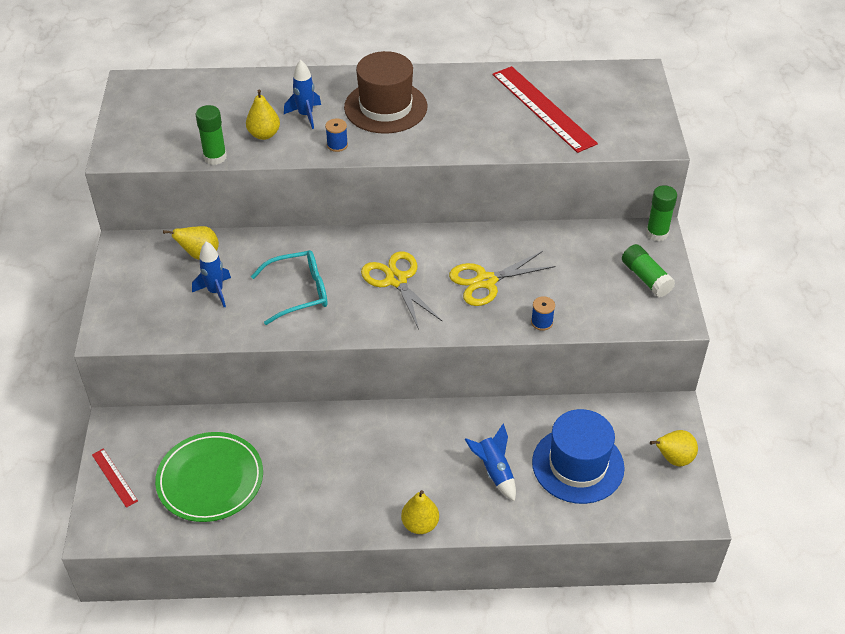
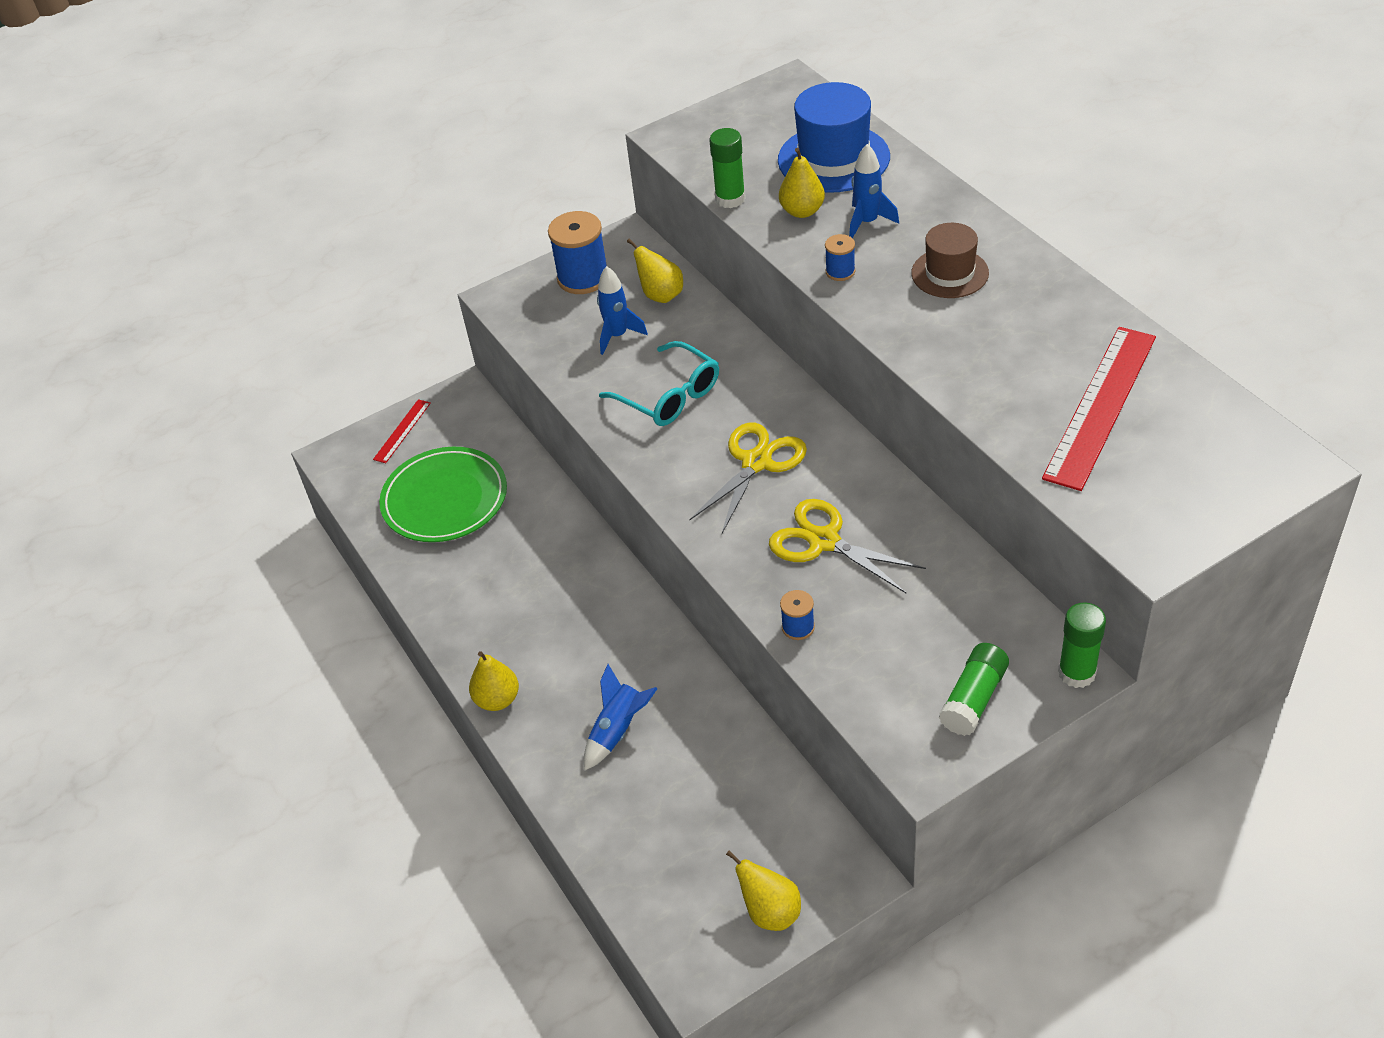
camera: 65 degrees right, 0 degrees up
brown hat [344,51,427,134] -> brown hat [911,223,989,298], size x0.63
blue hat [532,409,625,504] -> blue hat moved to [778,82,890,193]
none -> blue spool [548,211,606,294]

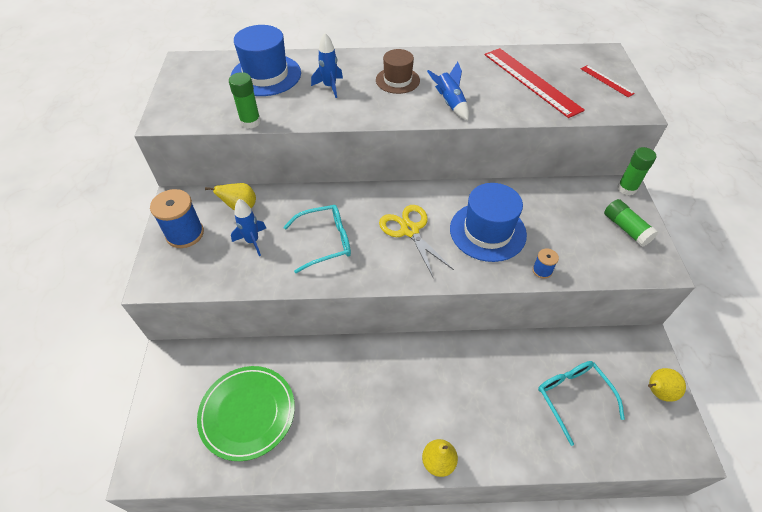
camera: 65 degrees left, 5 degrees up
red ruler [373,399,431,463] -> red ruler moved to [581,65,635,97]
blue rocket [584,664,658,771] -> blue rocket moved to [427,62,469,120]
yellow scissors [769,499,926,593] -> blue hat [450,183,527,262]
yellow pear [779,148,825,218] -> none
blue spool [825,234,855,281] -> none
none -> turquoise glasses [538,361,625,446]

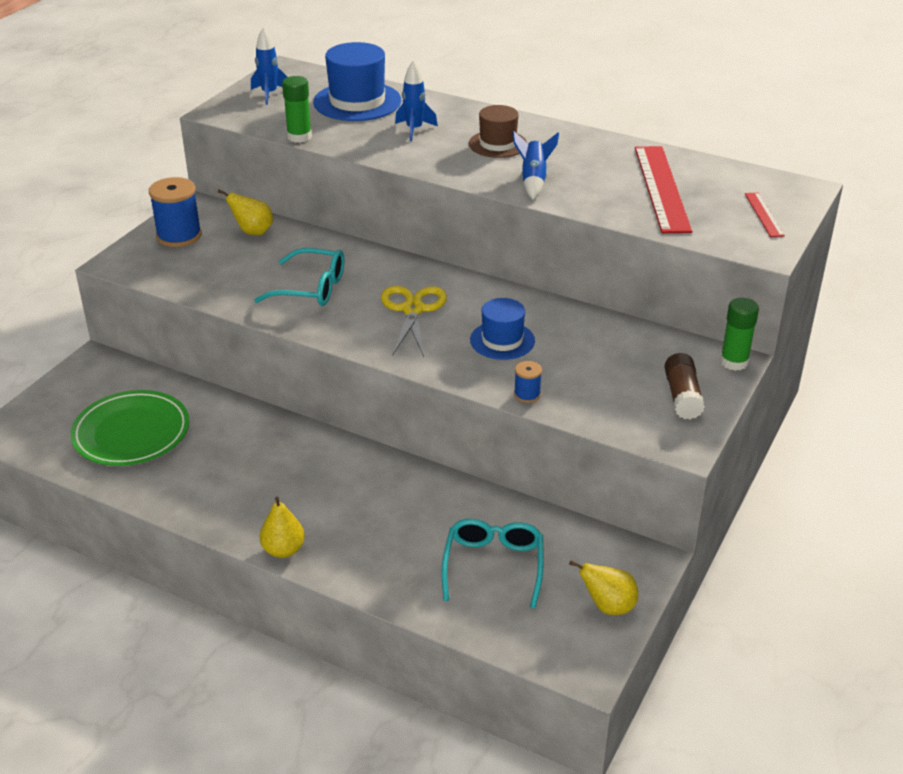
camera: 30 degrees right, 15 degrees down
blue rocket [231,199,266,256] -> blue rocket moved to [251,27,287,105]
blue hat [450,183,527,262] -> blue hat [470,298,535,360], size x0.63
green glue stick [604,199,658,247] -> brown glue stick [664,353,705,419]

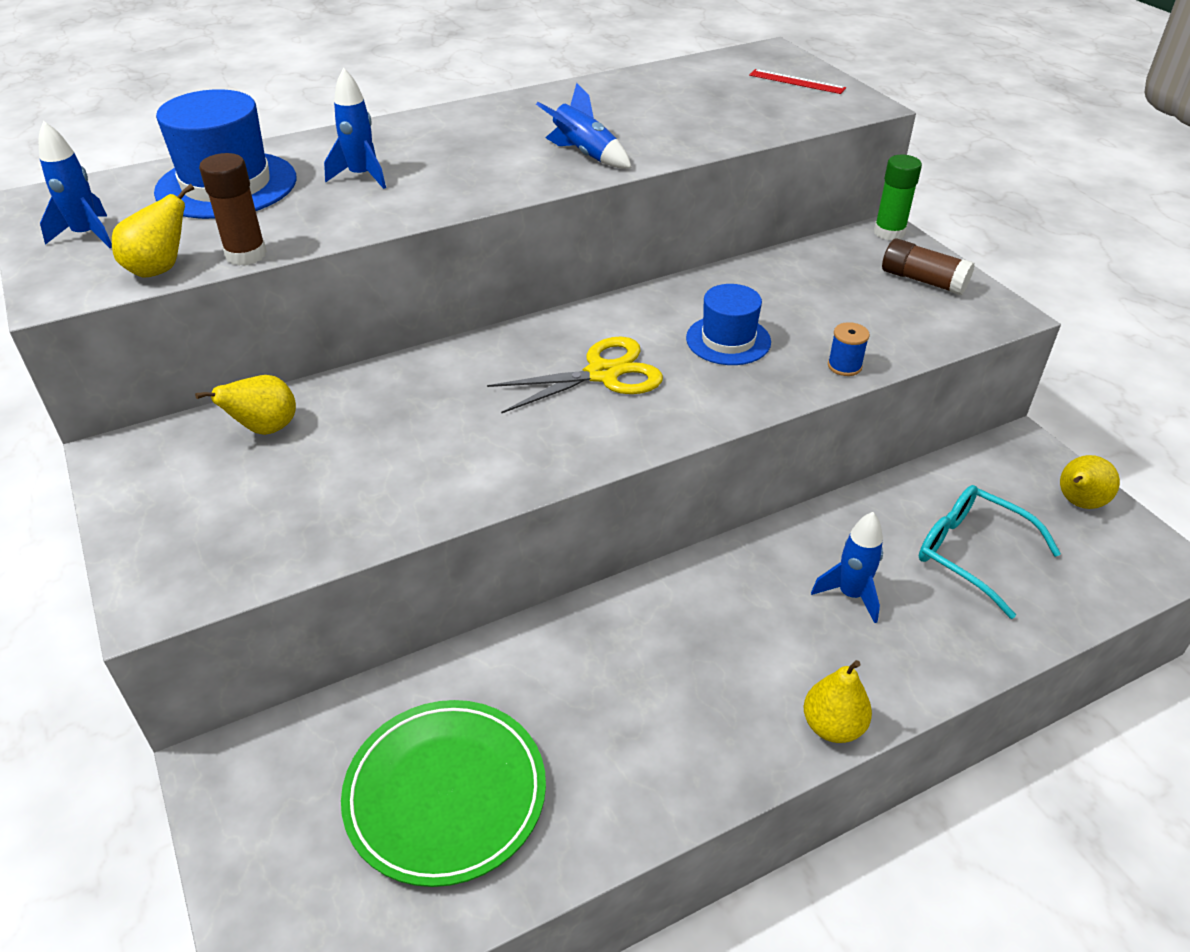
camera: 55 degrees left, 5 degrees up
blue spool [149,177,202,247] -> none
turquoise glasses [254,248,344,306] -> none
green glue stick [282,76,312,143] -> brown glue stick [199,153,267,266]
yellow scissors [381,286,447,357] -> yellow scissors turned 120 degrees clockwise [487,337,663,414]
brown hat [469,105,527,158] -> none
red ruler [635,146,692,233] -> none
none -> yellow pear [112,184,194,278]
none -> blue rocket [811,512,883,623]

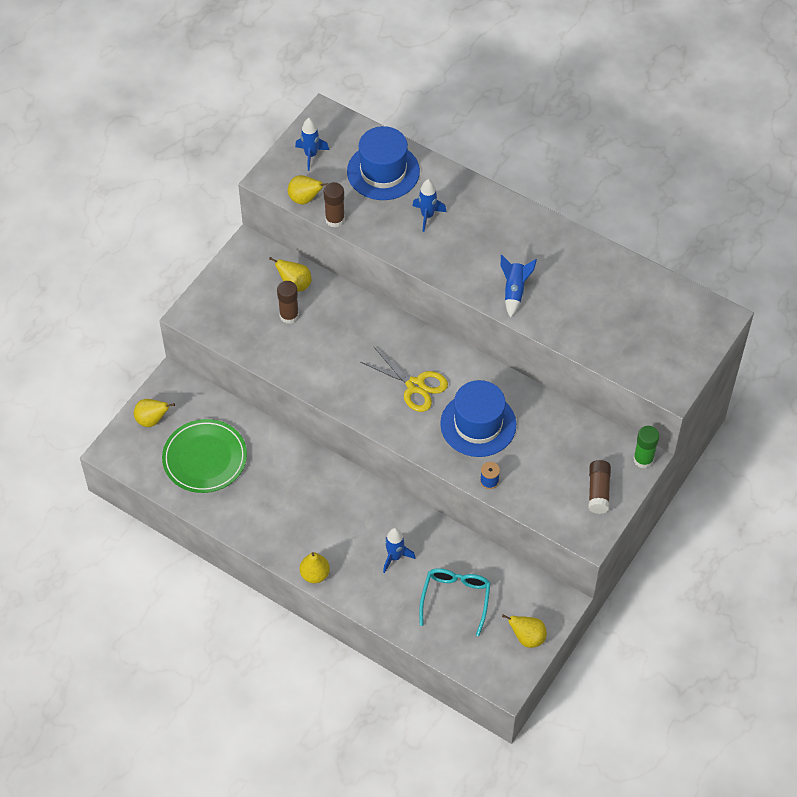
camera: 60 degrees right, 15 degrees up
blue hat [686,284,771,365] -> blue hat [440,380,516,457], size x1.60
red ruler [749,69,846,94] -> none
none -> yellow pear [134,399,175,427]
none -> brown glue stick [277,281,299,324]

